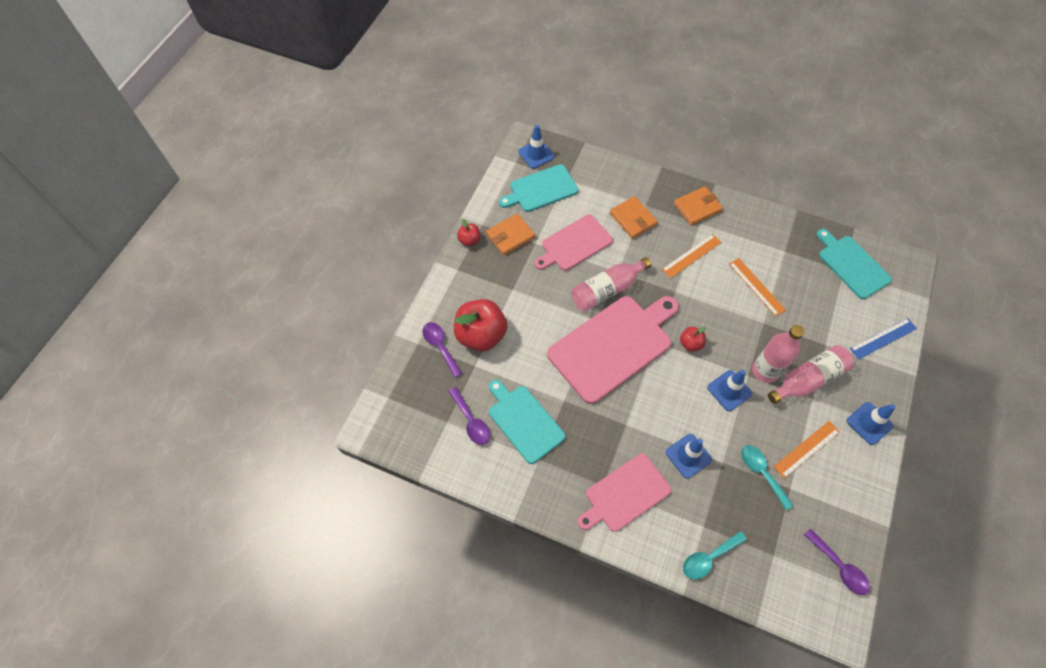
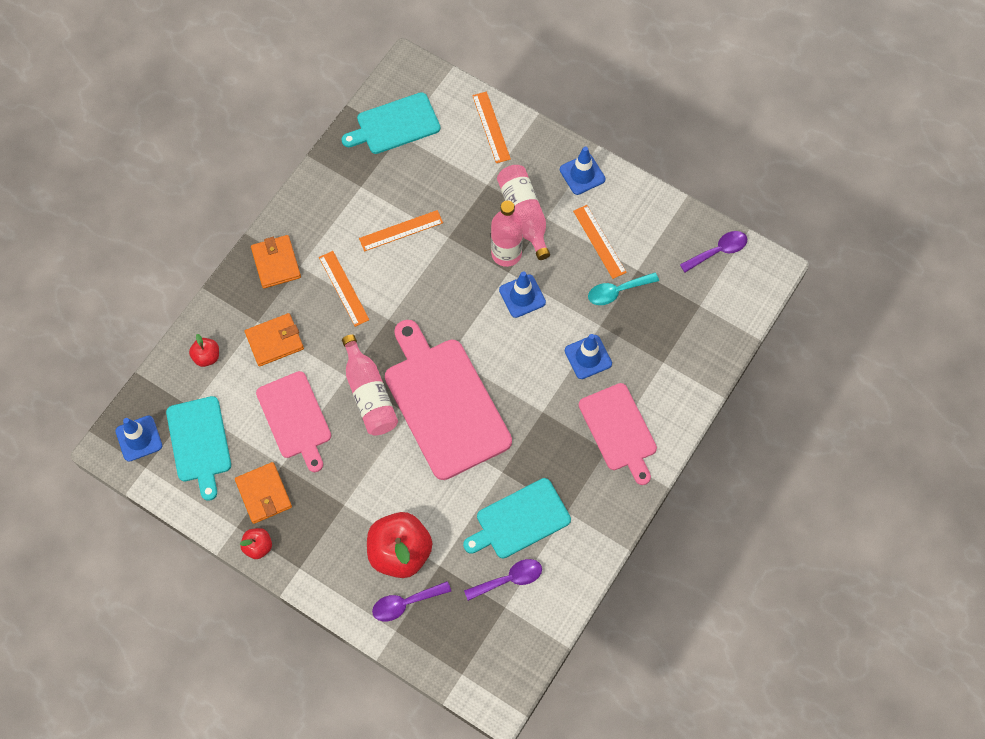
camera: 80 degrees left, 5 degrees up
red apple [680,326,706,352] -> red apple moved to [189,334,219,367]
turquoise spoon [683,531,747,579] -> none
blue ruler [850,318,917,360] -> orange ruler [472,91,511,163]

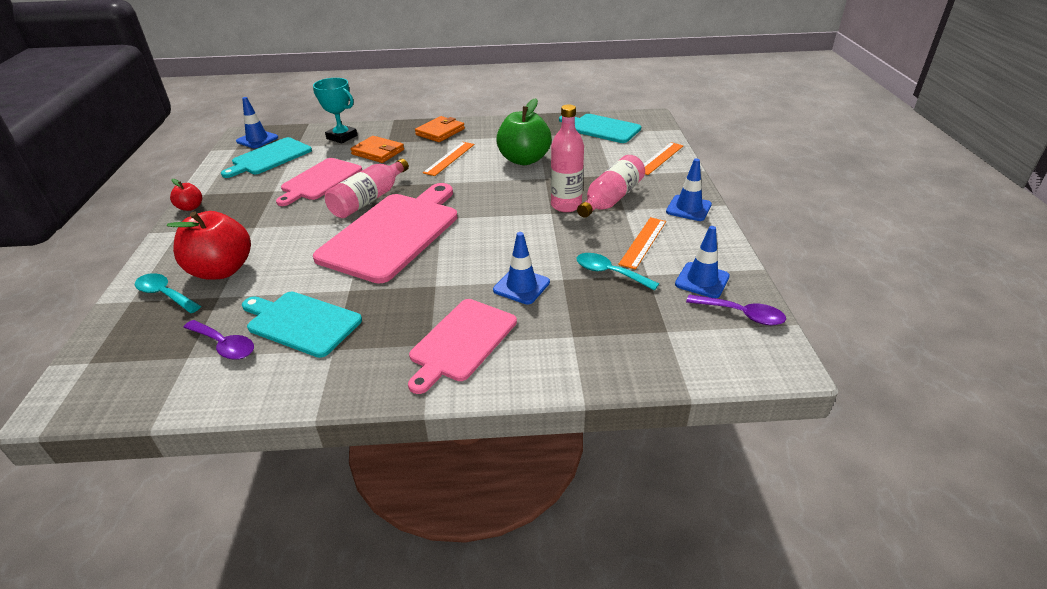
camera: 55 degrees right, 30 degrees down
red apple [189,334,219,367] -> turquoise trophy [313,78,357,143]
orange wallet [235,462,292,524] -> none
orange ruler [359,210,443,251] -> green apple [496,98,552,165]
purple spoon [372,581,451,621] -> turquoise spoon [135,273,201,313]
blue traffic cone [499,271,546,318] -> blue traffic cone moved to [675,226,730,298]

